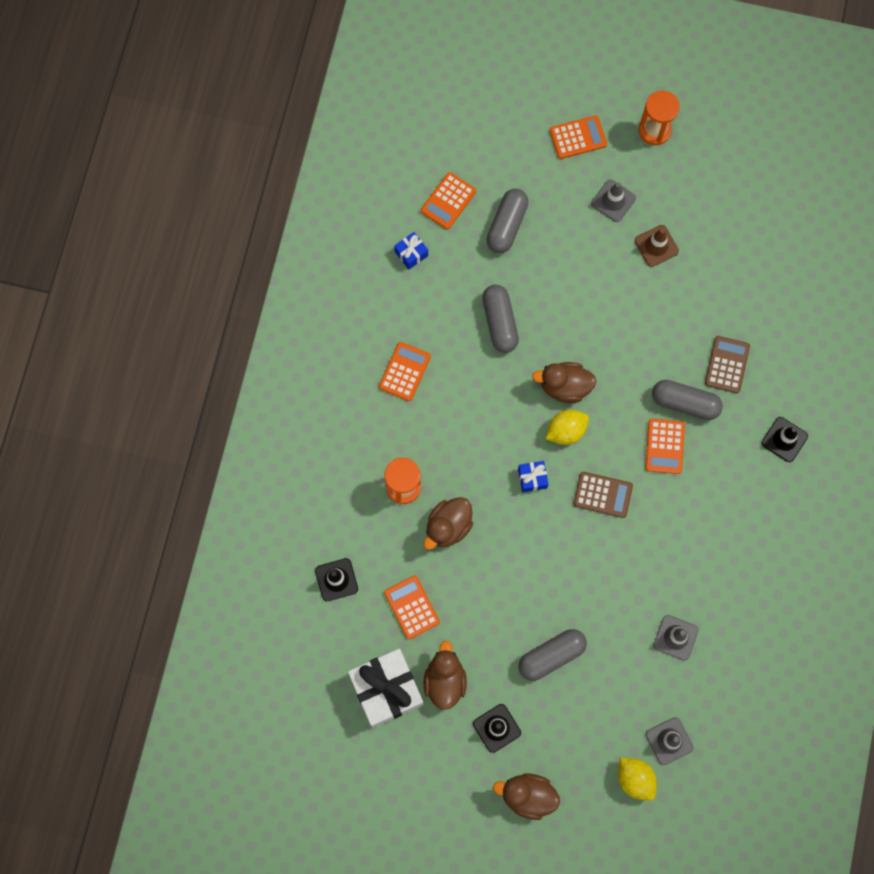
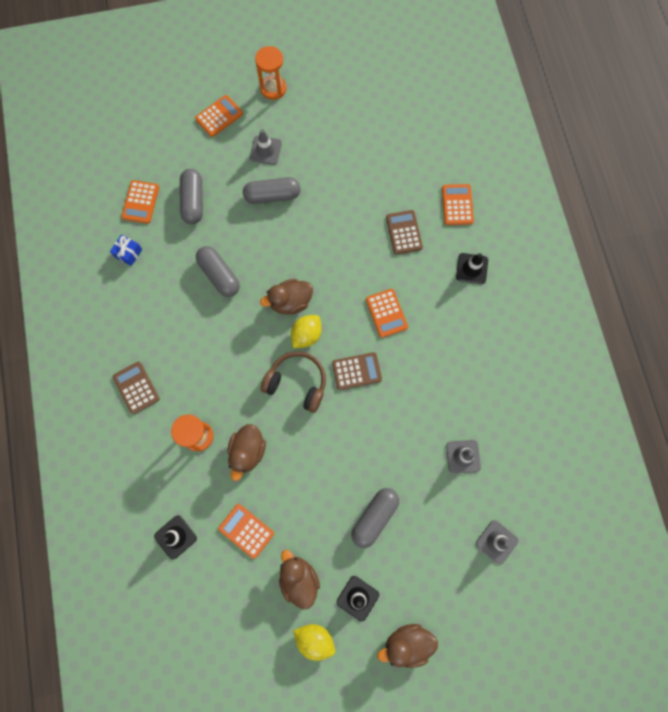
camera: 25 degrees left, 0 degrees up
white gift [348,649,423,728] -> none
orange calculator [379,342,431,401] -> orange calculator moved to [442,184,474,225]
blue gift [518,461,549,492] -> brown headphones [261,352,326,413]
yellow lemon [618,757,657,800] -> yellow lemon moved to [293,624,335,661]
brown traffic cone [635,225,679,267] -> none
grey capsule [652,380,723,420] -> grey capsule moved to [243,177,301,204]
none -> brown calculator [113,362,160,414]

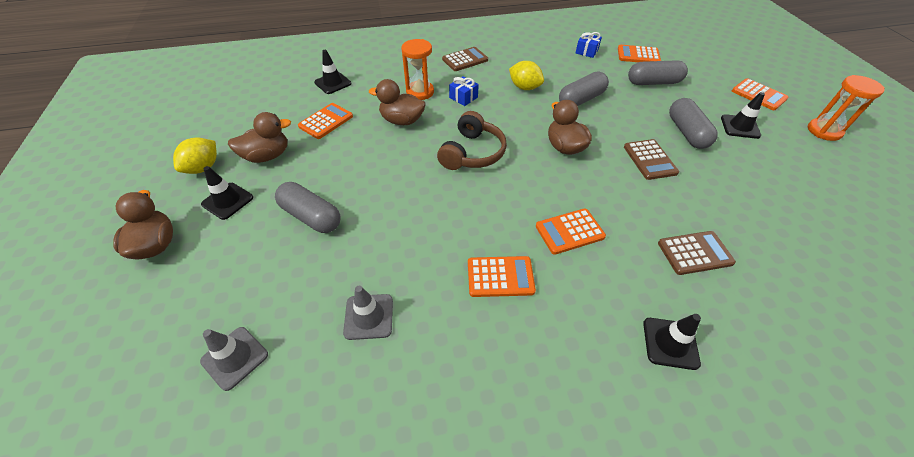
camera: 90 degrees right, 25 degrees down
grey traffic cone [250,129,282,165] -> black traffic cone [721,92,765,139]
yellow lemon [291,315,322,348] -> yellow lemon moved to [509,61,544,90]
brown calculator [332,352,382,390] -> brown calculator moved to [624,139,679,180]
orange calculator [442,184,474,225] -> orange calculator moved to [468,256,536,297]
none -> blue gift [449,76,479,106]

